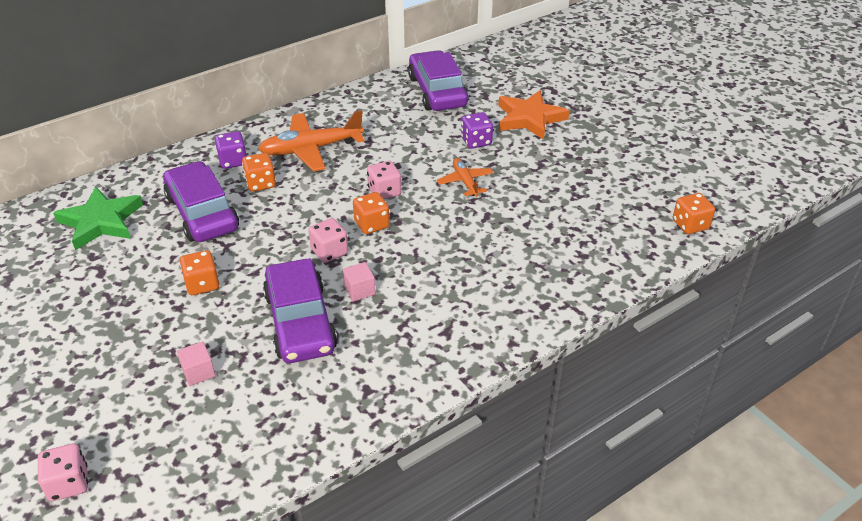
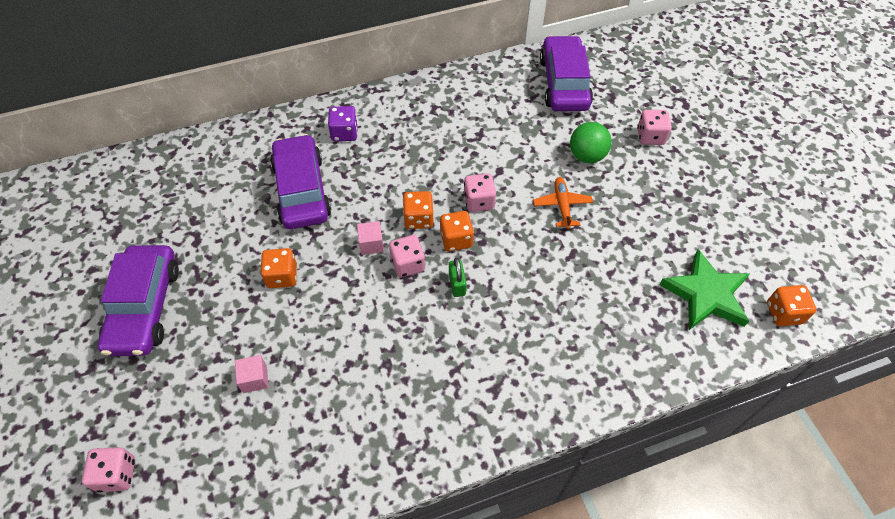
camera: 15 degrees right, 15 degrees up
green star [53,186,143,250] -> green star moved to [659,249,750,330]
orange dice [242,153,276,192] -> orange dice moved to [403,191,434,229]
orange plane [258,110,365,172] -> none
purple car [263,258,338,363] -> purple car moved to [98,245,179,356]
pink cube [343,262,376,302] -> pink cube moved to [357,221,384,255]
purple dice [461,112,493,149] -> green ball [570,122,611,163]
orange star [498,90,569,140] -> pink dice [637,110,672,145]
none -> green padlock [449,258,467,297]

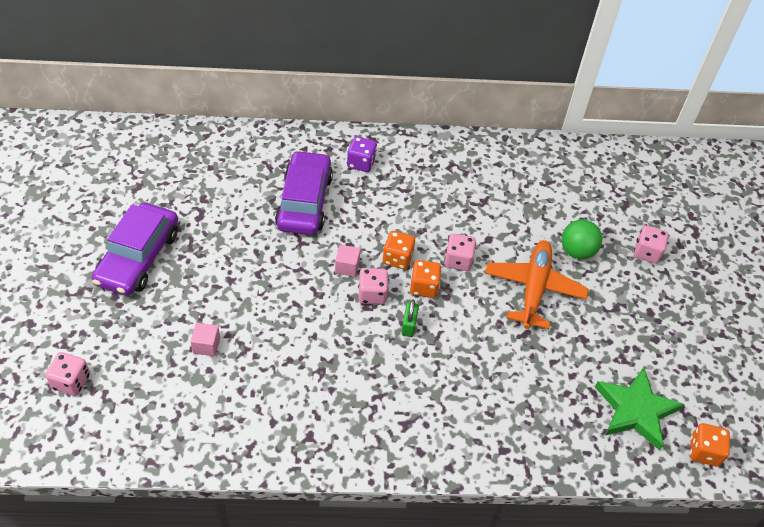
camera: 15 degrees right, 5 degrees down
orange dice [260,248,297,288] -> none
orange plane [533,177,593,229] -> orange plane [485,240,589,329], size x1.79
purple car [540,35,593,111] -> none

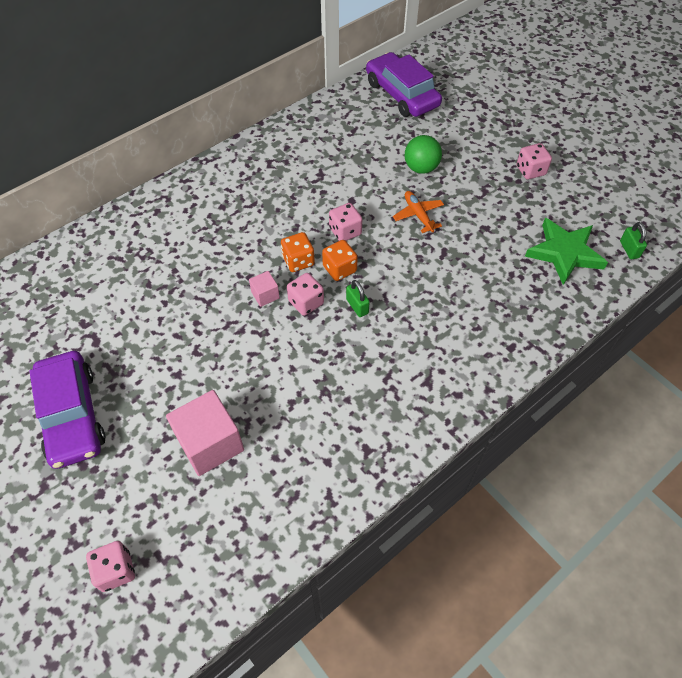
camera: 35 degrees left, 5 degrees up
pink cube [190,323,220,356] -> pink cube [166,390,244,476], size x2.06
purple car [275,150,333,235] -> purple car moved to [366,52,442,117]
purple dice [347,136,377,172] -> none
orange plane [485,240,589,329] -> orange plane [393,191,444,233], size x0.56
pink dice [634,225,669,264] -> pink dice moved to [517,143,552,179]
orange dice [690,423,730,467] -> green padlock [620,222,647,259]

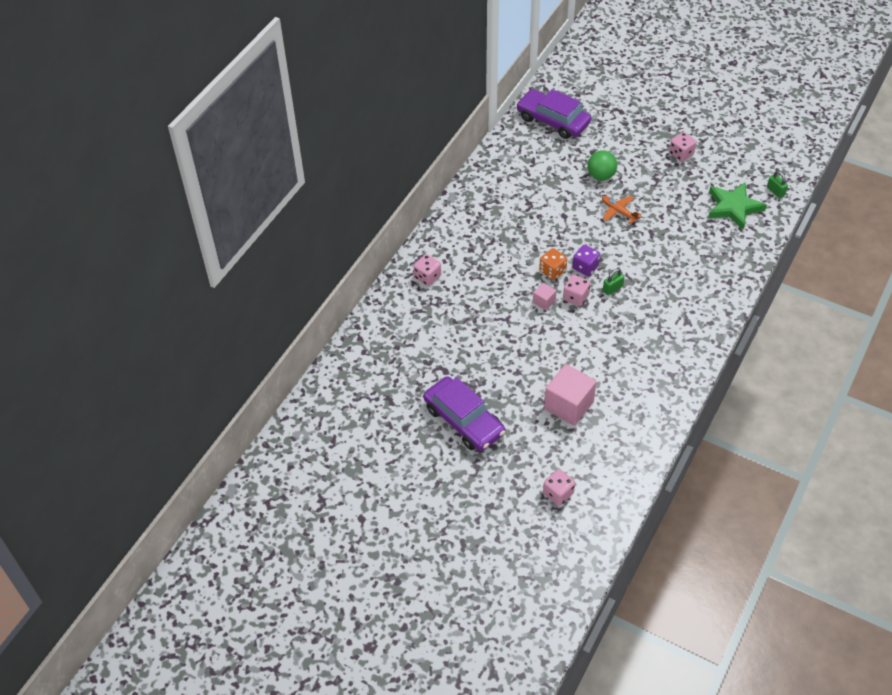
camera: 20 degrees left, 5 degrees down
orange dice [322,240,358,281] -> purple dice [572,245,600,276]
pink dice [329,203,362,241] -> pink dice moved to [413,254,441,286]
green padlock [346,280,370,317] -> green padlock turned 75 degrees counterclockwise [603,268,625,295]

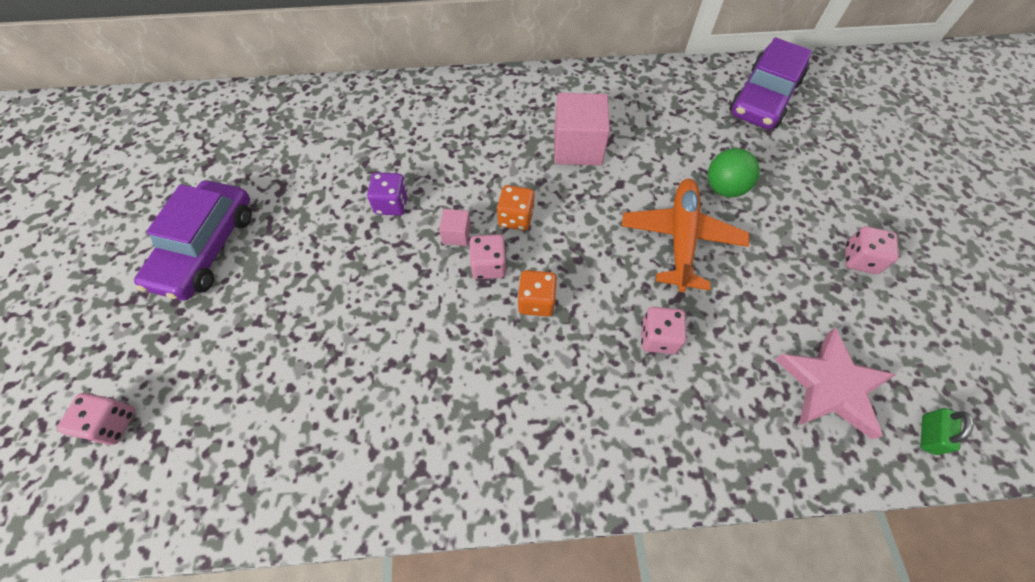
camera: 55 degrees right, 10 degrees up
pink dice [413,254,441,286] -> pink dice moved to [641,307,686,354]
purple car [516,89,591,139] -> purple car turned 150 degrees counterclockwise [729,37,812,129]
pink cube [544,364,597,426] -> pink cube moved to [554,93,610,166]
purple dice [572,245,600,276] -> purple dice moved to [367,173,408,215]
orange plane [602,196,642,224] -> orange plane [622,179,749,292], size x1.79
green padlock [603,268,625,295] -> orange dice [518,270,557,317]
green star [708,182,767,230] -> pink star [775,328,896,439]

